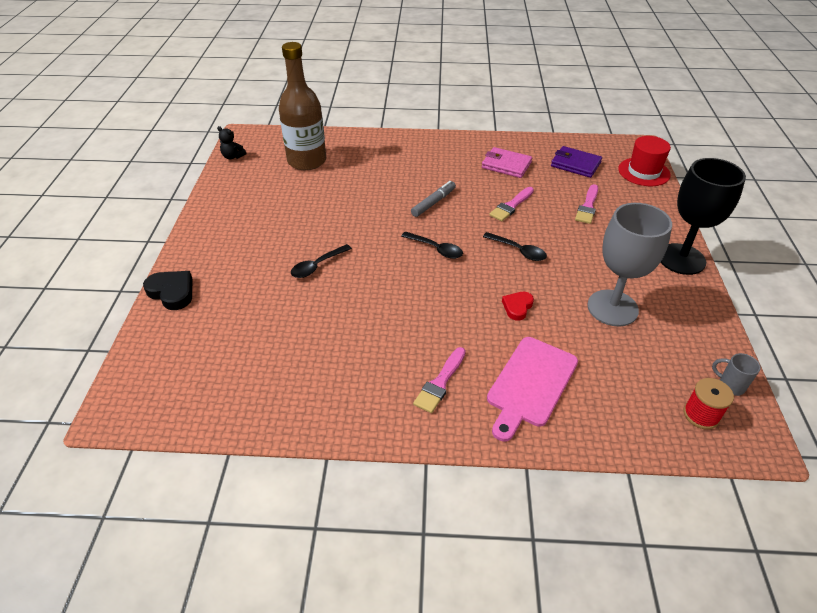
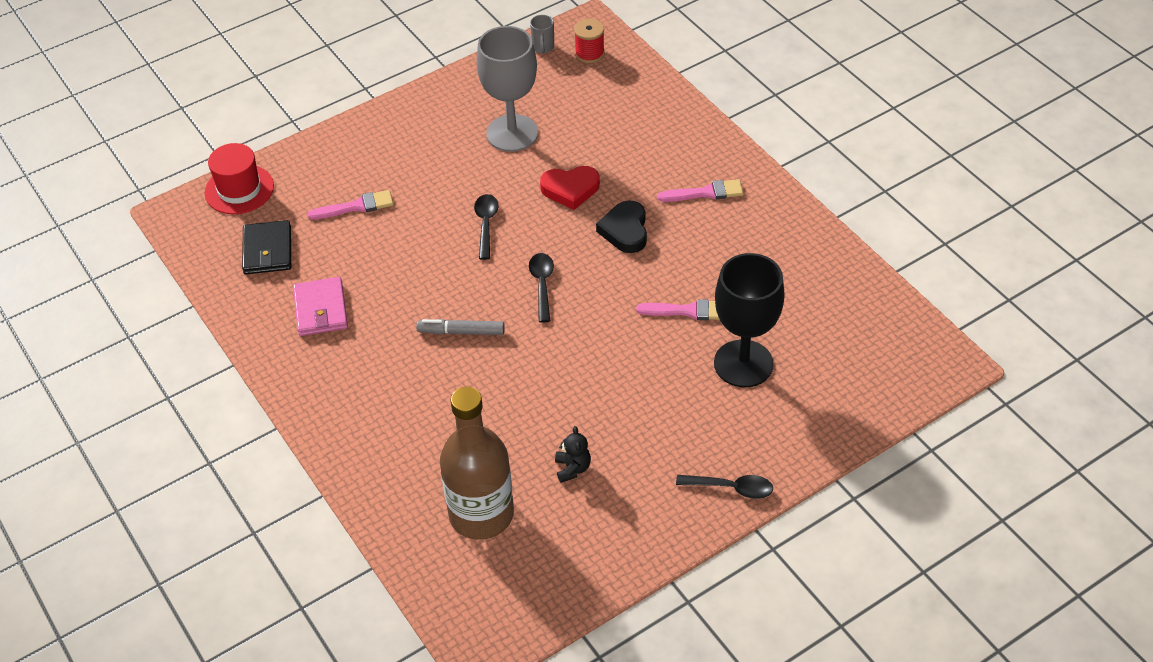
camera: 125 degrees left, 5 degrees up
black heart [143,271,192,310] -> black heart moved to [596,200,647,253]
black teddy bear [217,126,246,159] -> black teddy bear moved to [555,426,591,483]
black spoon [291,244,352,278] -> black spoon moved to [676,475,773,499]
pink cutting board [487,337,578,441] -> none
pink brush [489,187,534,221] -> pink brush moved to [637,299,720,320]
red heart [502,292,534,321] -> red heart [540,166,600,210], size x1.53
purple wallet [551,146,602,178] -> black wallet [242,220,291,274]
black goblet [661,158,746,275] -> black goblet moved to [714,253,785,387]

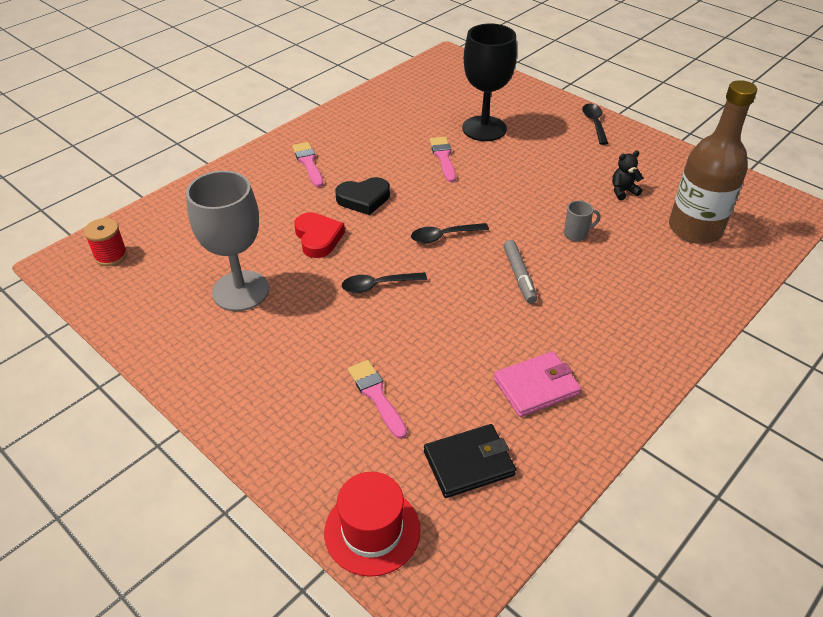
camera: 105 degrees left, 5 degrees down
grey mug [530,15,554,53] -> grey mug moved to [564,200,601,241]

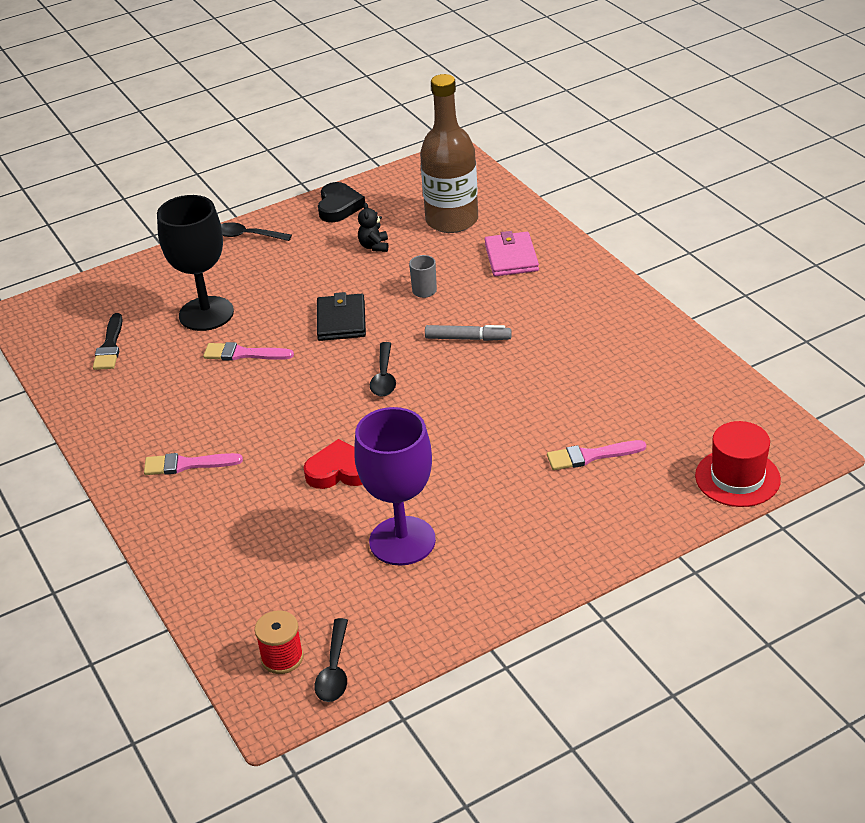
camera: 70 degrees left, 5 degrees down
grey goblet [186,171,269,311] -> purple goblet [354,407,436,566]
black heart [335,177,390,215] -> black heart moved to [318,182,365,222]
black spoon [342,272,427,293] -> black spoon moved to [314,618,348,702]
black wallet [424,424,516,498] -> black wallet moved to [317,292,366,341]
pink wallet [494,351,581,417] -> pink wallet moved to [484,231,539,277]
none -> black brush [93,313,123,370]

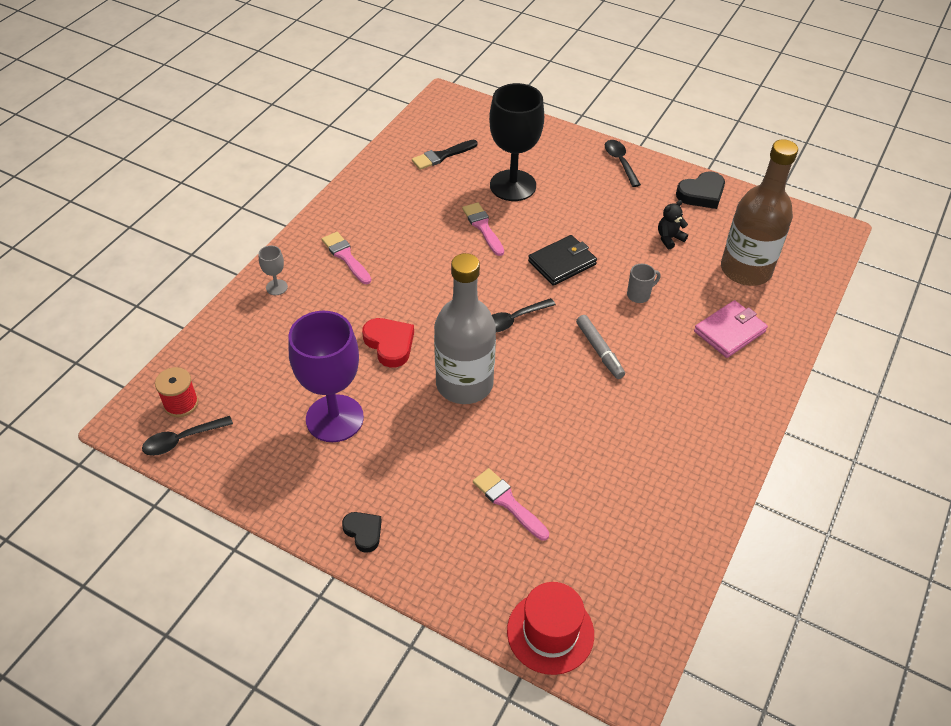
camera: 55 degrees right, 10 degrees up
none -> grey goblet [259,245,288,295]
none -> black heart [342,512,382,553]
none -> grey bottle [434,253,496,404]

